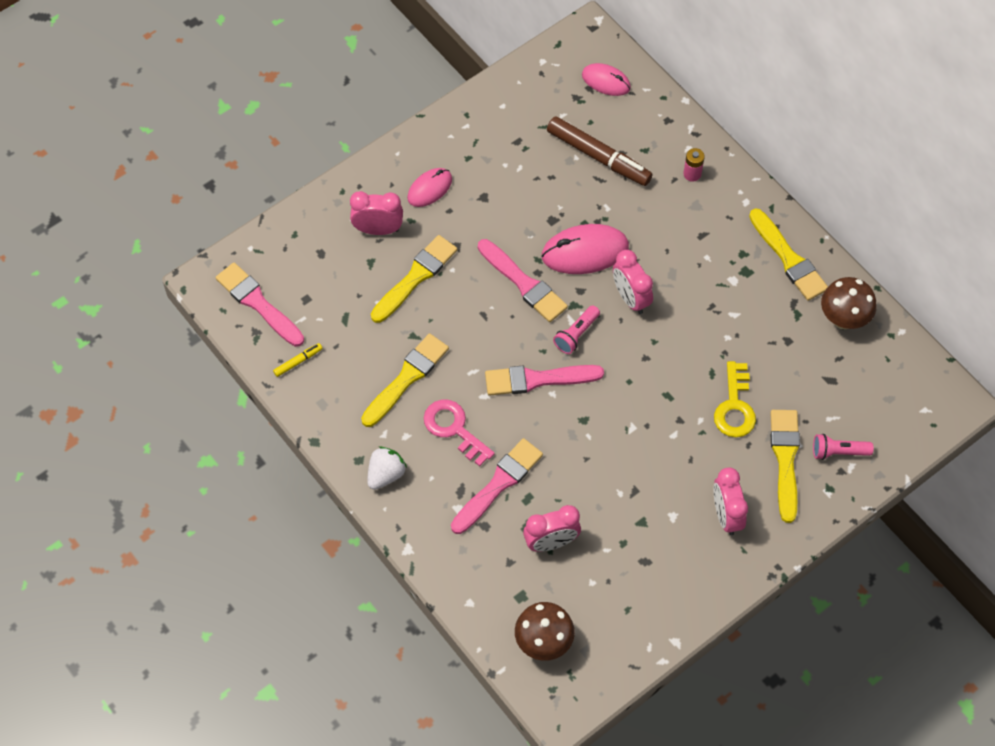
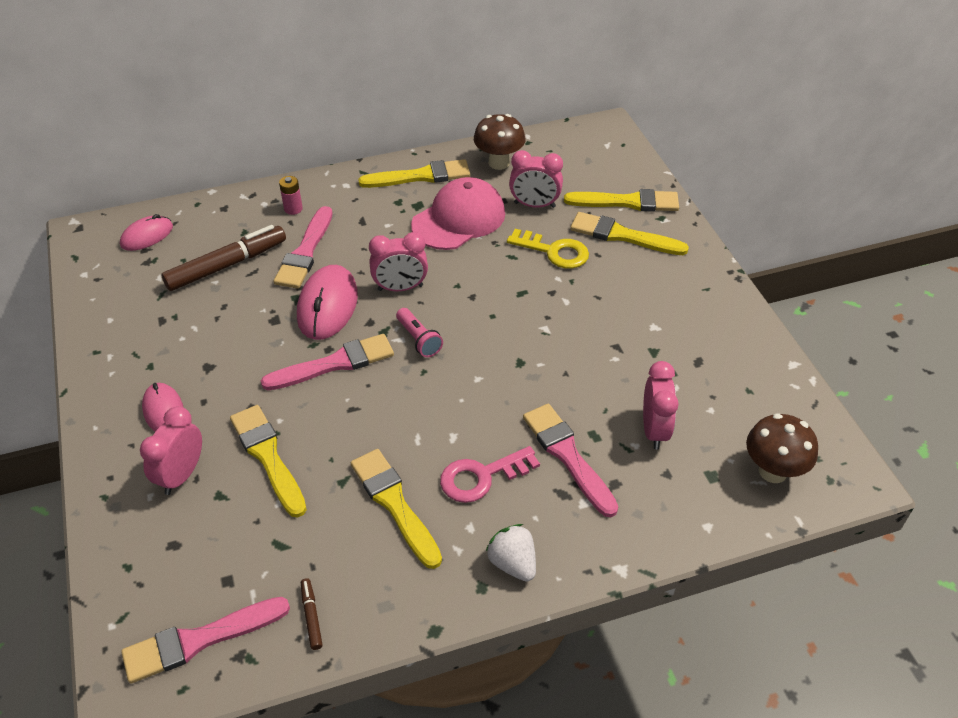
camera: 70 degrees left, 15 degrees down
yellow marker [273,343,323,377] -> brown marker [301,578,323,650]
pink brush [485,365,604,395] -> pink brush moved to [273,206,333,289]
pink clock [713,467,748,535] -> pink clock moved to [509,150,563,208]
pink flashlight [813,434,874,460] -> yellow brush [564,189,679,212]
none -> pink cap [411,177,505,250]

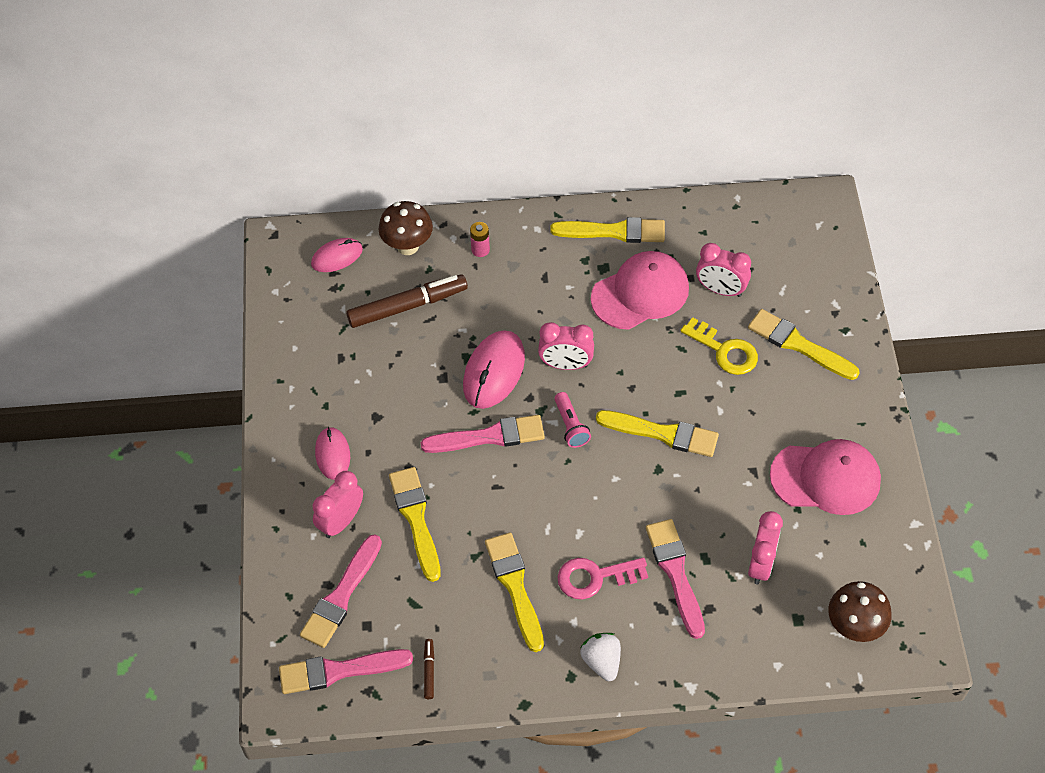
camera: 15 degrees right, 10 degrees up
pink brush [273,206,333,289] -> pink brush moved to [300,534,382,648]
brown mushroom [474,114,525,170] -> brown mushroom moved to [378,201,433,255]
yellow brush [564,189,679,212] -> yellow brush moved to [596,410,719,457]
none -> pink cap [770,439,881,515]

